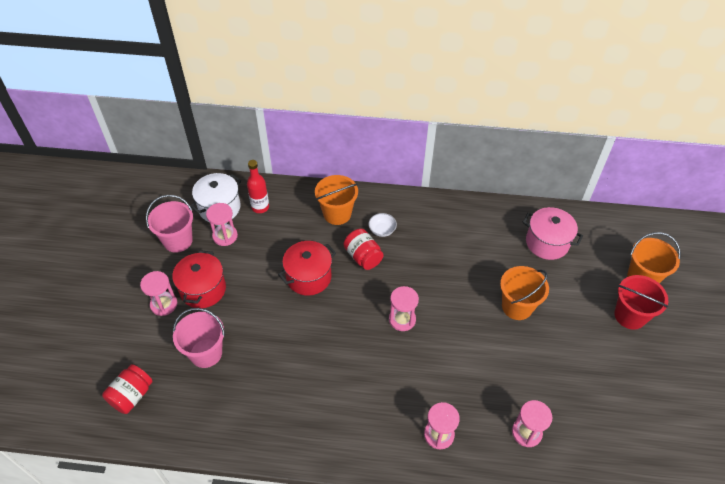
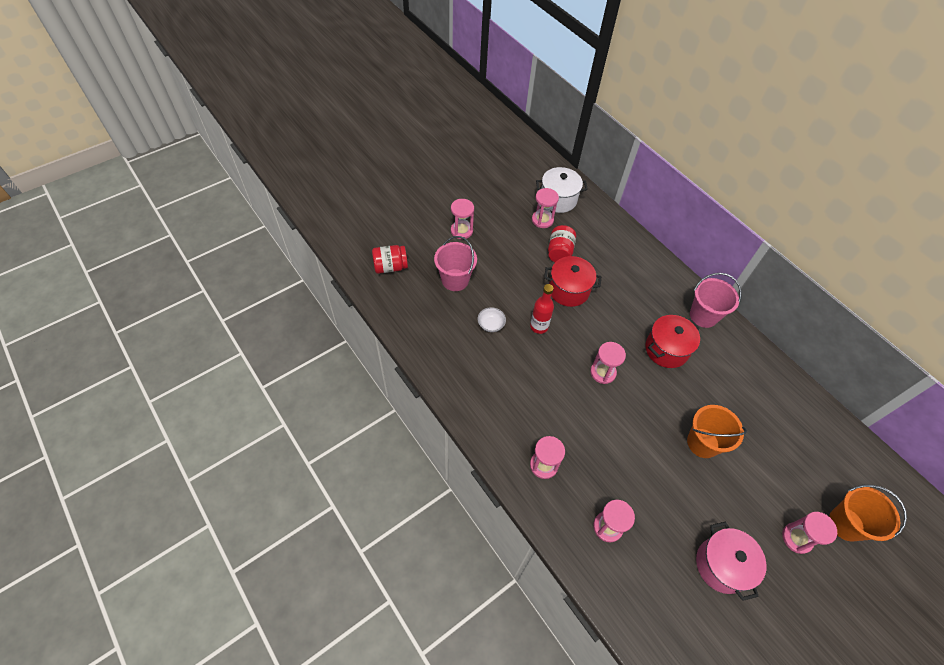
camera: 45 degrees right, 5 degrees up
pink bucket [146,195,193,253] -> pink bucket moved to [690,273,742,328]
red pot [172,250,226,308] -> red pot moved to [645,315,700,368]
red bottle [247,160,269,213] -> red bottle moved to [530,284,554,334]
orange bucket [315,175,358,225] -> none
red jar [344,229,383,270] -> red jar moved to [548,225,576,262]
white bowl [368,213,397,237] -> white bowl moved to [478,307,506,332]
pink pot [523,207,583,260] -> pink pot moved to [696,522,767,601]
red bucket [614,275,668,330] -> pink hourglass [782,512,837,554]

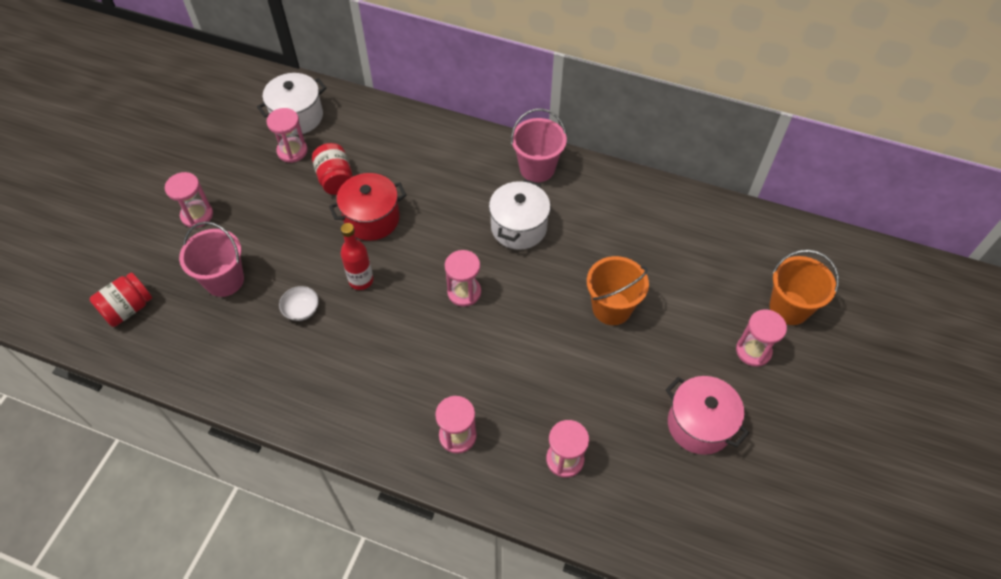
camera: 30 degrees left, 0 degrees up
red pot [645,315,700,368] -> white pot [489,179,551,250]

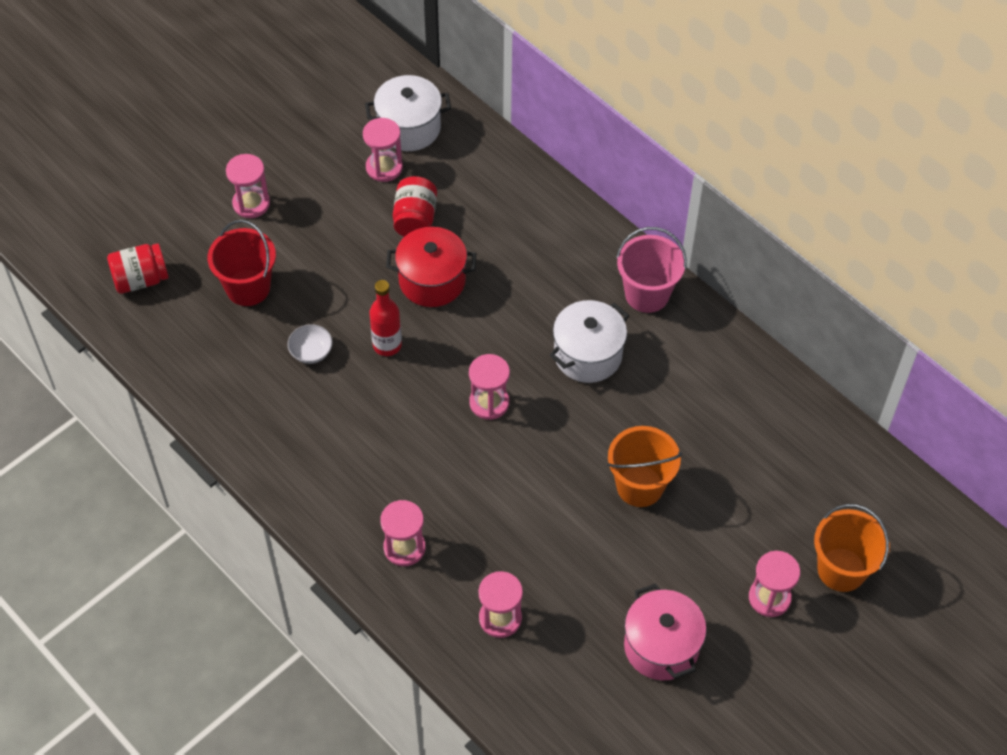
camera: 25 degrees right, 0 degrees up
pink bucket [179,221,244,297] -> red bucket [208,220,276,306]

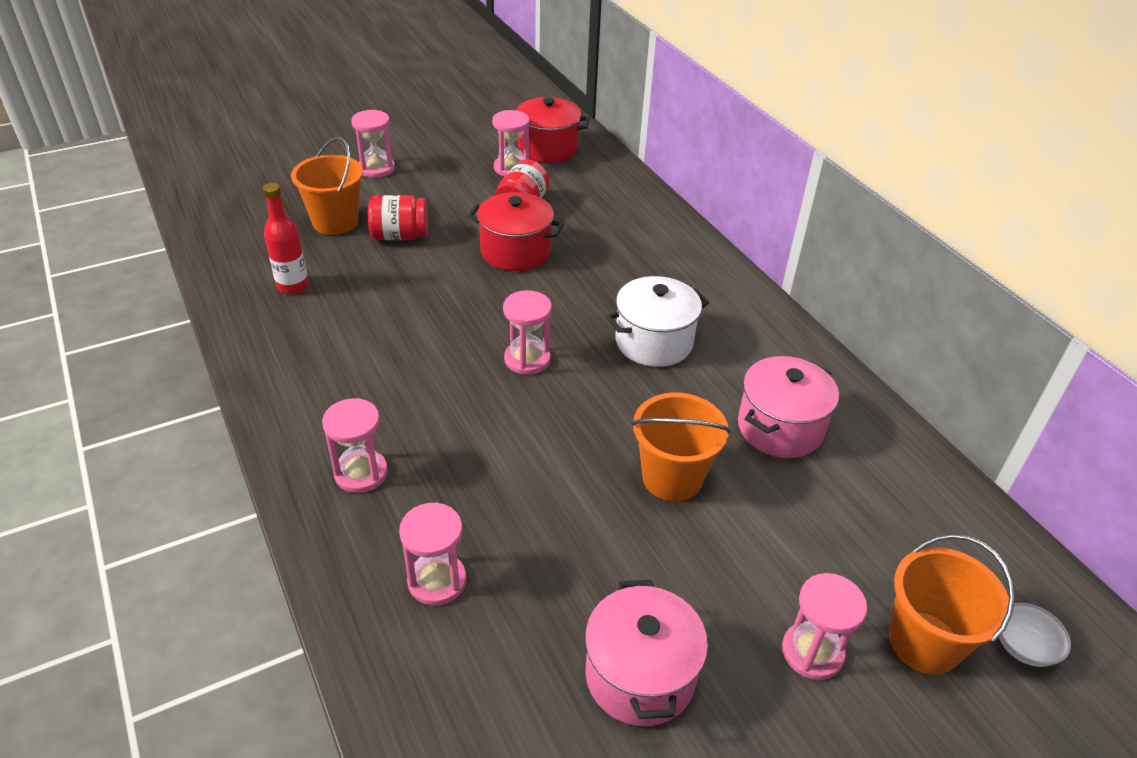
camera: 15 degrees right, 15 degrees down
red jar [107,243,169,294] -> red jar moved to [368,195,428,240]
red bucket [208,220,276,306] -> orange bucket [291,137,363,235]
white bowl [288,324,333,364] -> white bowl moved to [999,603,1071,667]
white pot [365,75,451,151] -> red pot [516,97,590,163]
red bottle [369,280,402,356] -> red bottle moved to [263,183,309,294]
pink bucket [616,227,687,313] -> none
none -> pink pot [738,356,839,458]

